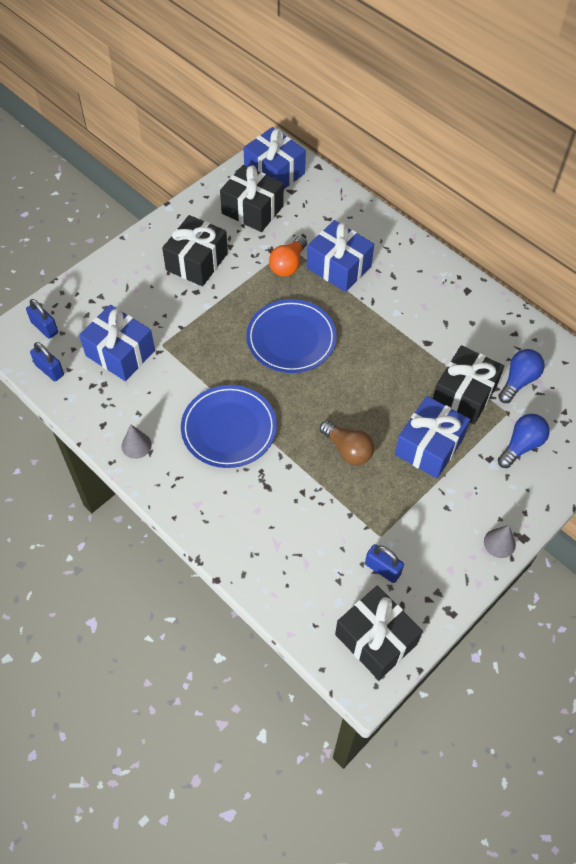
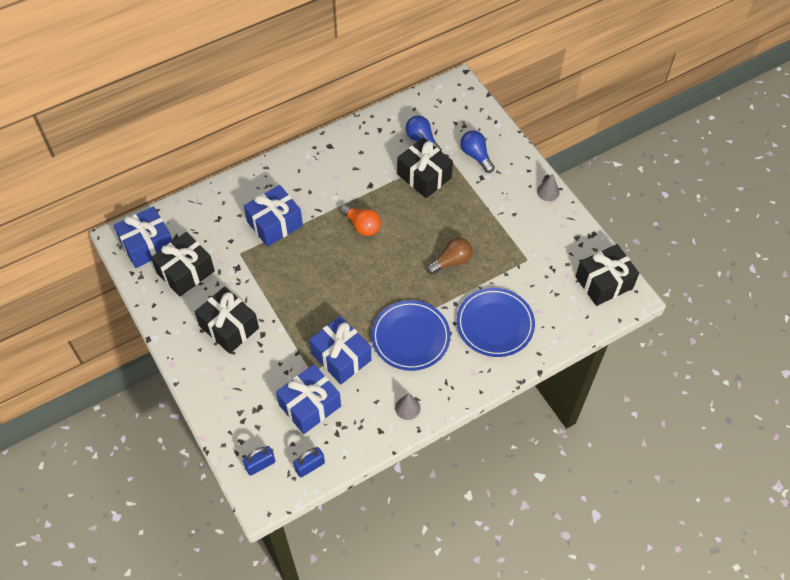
camera: 75 degrees left, 0 degrees up
blue plate [246,299,337,373] -> blue plate moved to [457,288,535,357]
orange light bulb [269,236,307,277] -> orange light bulb moved to [340,204,381,236]
blue padlock [365,544,404,583] -> none
blue gift [395,396,470,478] -> blue gift moved to [309,316,371,384]

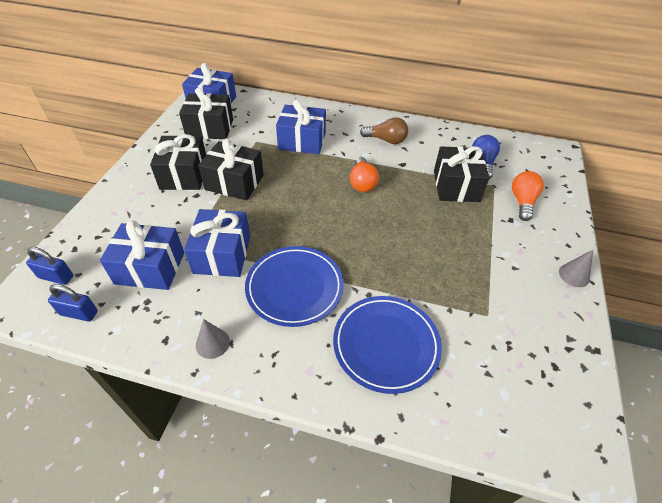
camera: 45 degrees right, 10 degrees down
brown light bulb [426,238,473,274] -> brown light bulb moved to [360,117,408,144]
blue light bulb [460,130,495,173] -> orange light bulb [512,171,544,221]
black gift [575,244,639,306] -> black gift moved to [198,138,264,200]

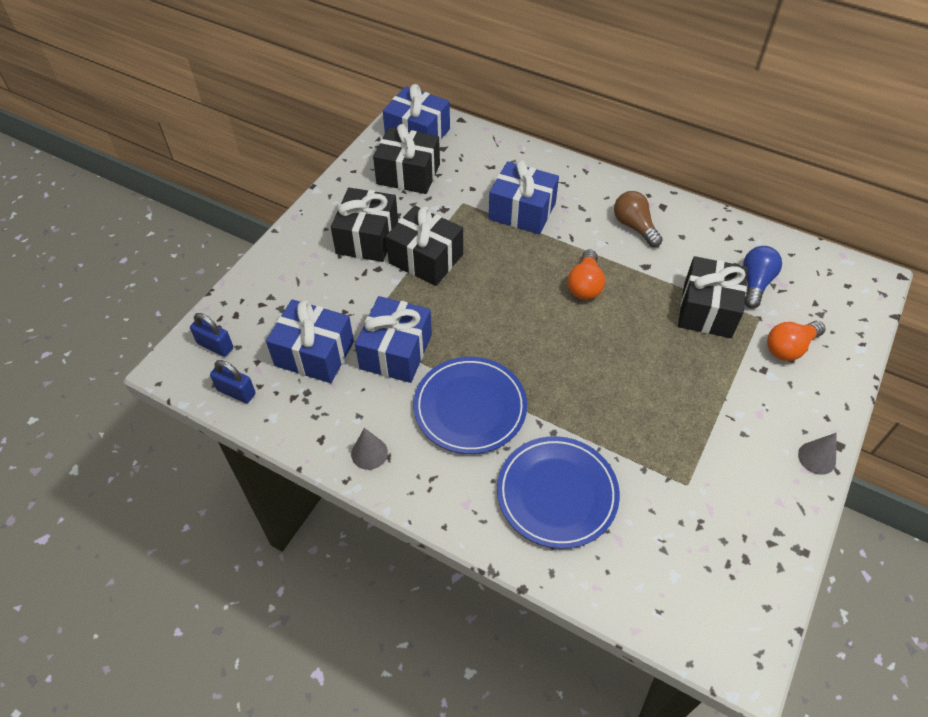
camera: 15 degrees right, 5 degrees up
brown light bulb [360,117,408,144] -> brown light bulb turned 150 degrees counterclockwise [614,191,663,247]
orange light bulb [512,171,544,221] -> orange light bulb turned 150 degrees counterclockwise [767,321,825,361]

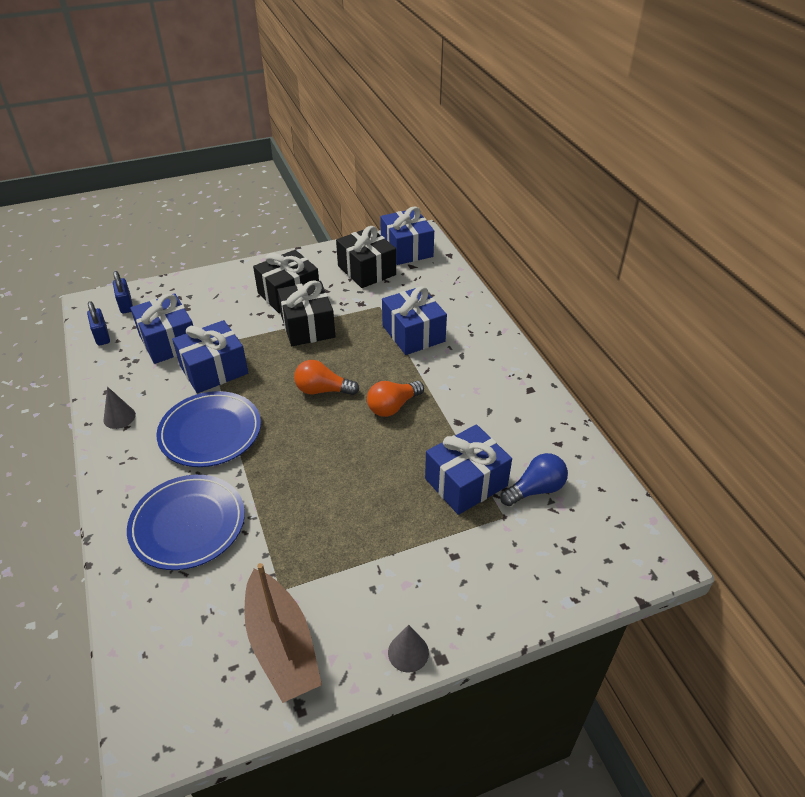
camera: 40 degrees right, 10 degrees down
brown light bulb [614,191,663,247] -> none
black gift [678,256,748,338] -> blue gift [425,424,512,515]
orange light bulb [767,321,825,361] -> orange light bulb moved to [294,360,359,395]
none -> brown boat [244,563,322,703]

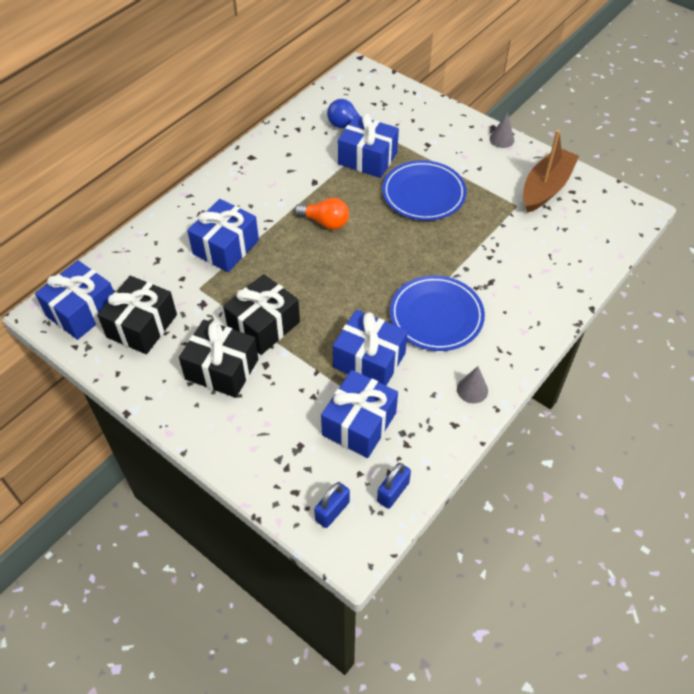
camera: 120 degrees left, 10 degrees up
blue plate [127,475,245,570] -> blue plate moved to [382,160,467,220]
orange light bulb [294,360,359,395] -> none

